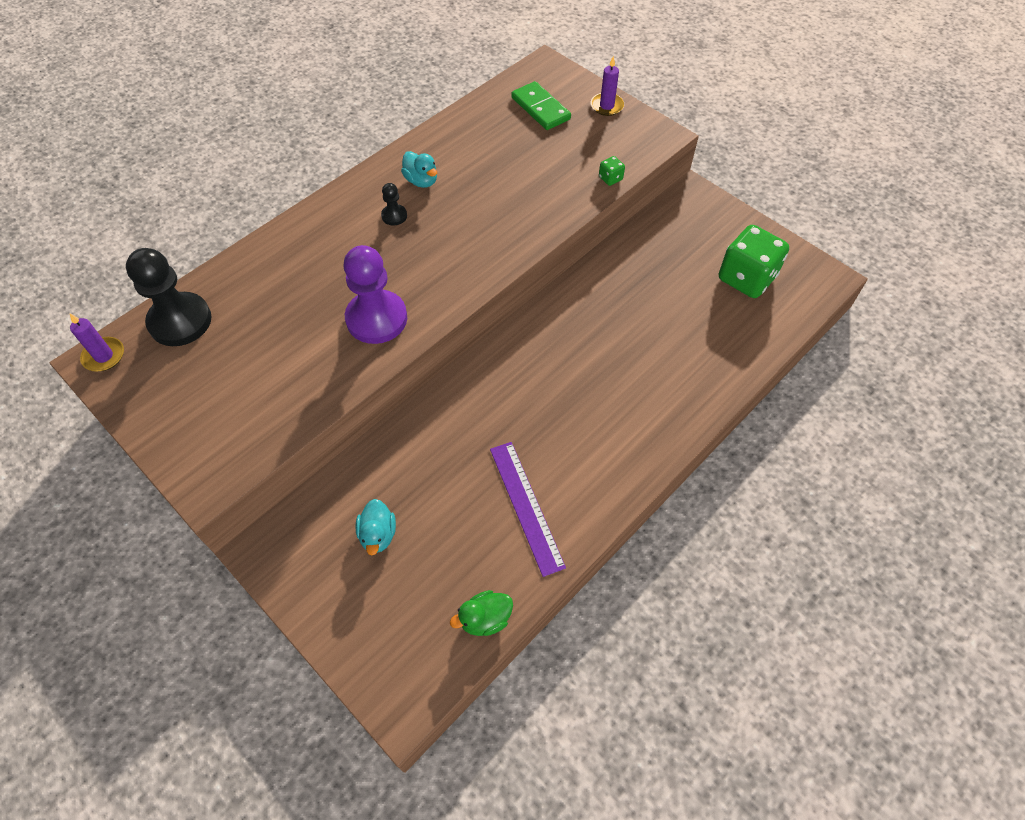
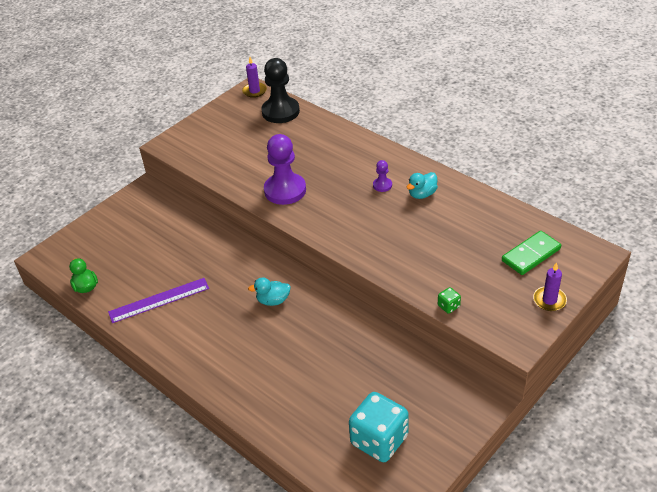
camera: 90 degrees right, 15 degrees down
turquoise duck [355,499,396,555] -> turquoise duck moved to [248,277,291,306]
black pawn [381,183,407,225] -> purple pawn [373,160,392,192]
green dice [719,225,789,298] -> turquoise dice [349,392,409,462]

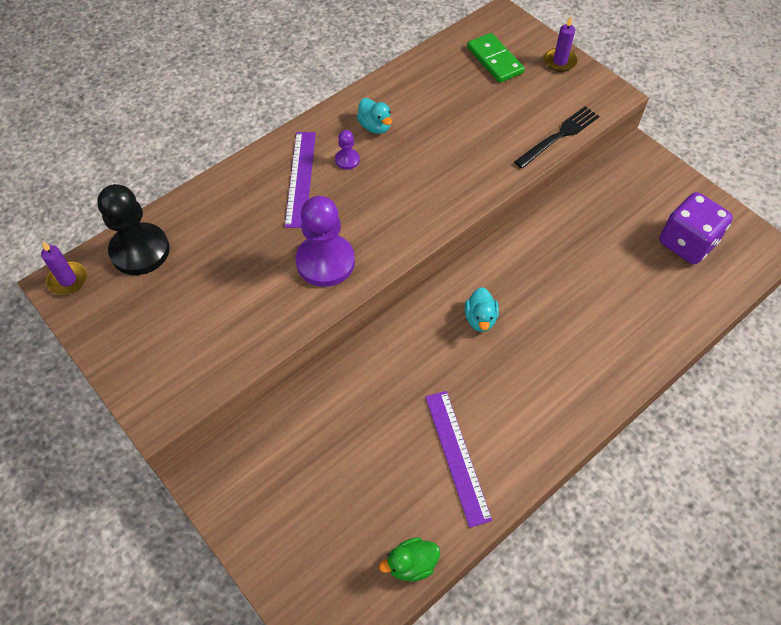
camera: 85 degrees left, 15 degrees up
turquoise dice [349,392,409,462] -> purple dice [659,192,733,264]
green dice [438,287,461,314] -> black fork [514,106,599,168]
none -> purple ruler [285,132,316,228]

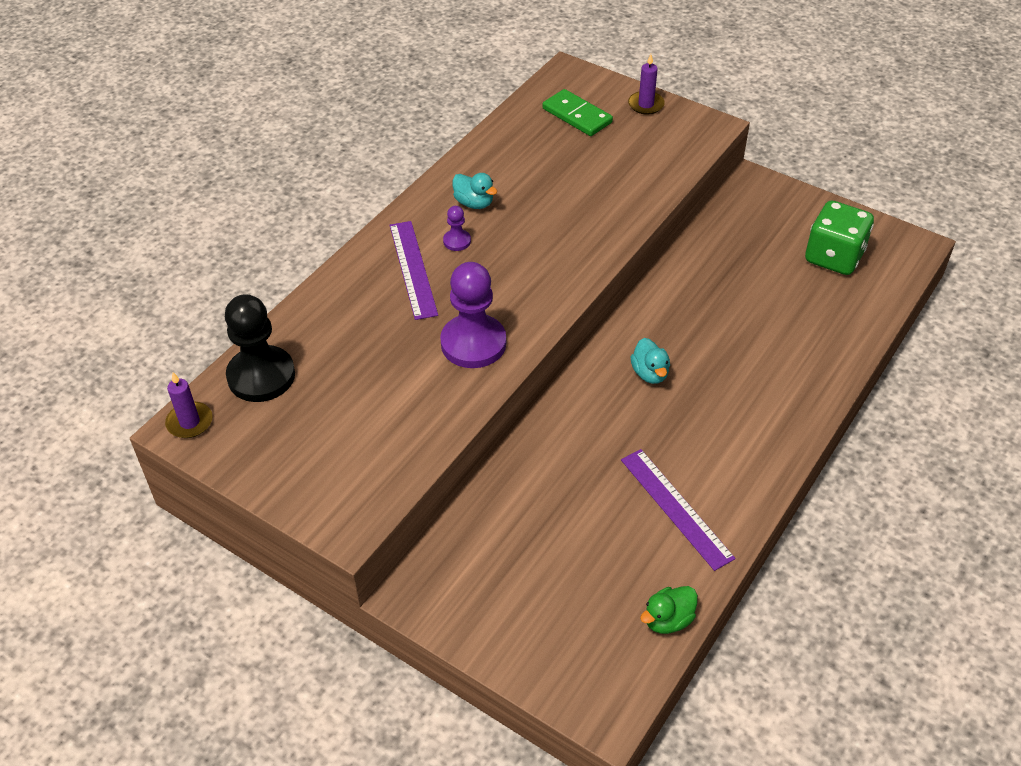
camera: 15 degrees left, 10 degrees down
black fork [514,106,599,168] -> none
purple dice [659,192,733,264] -> green dice [805,201,874,275]

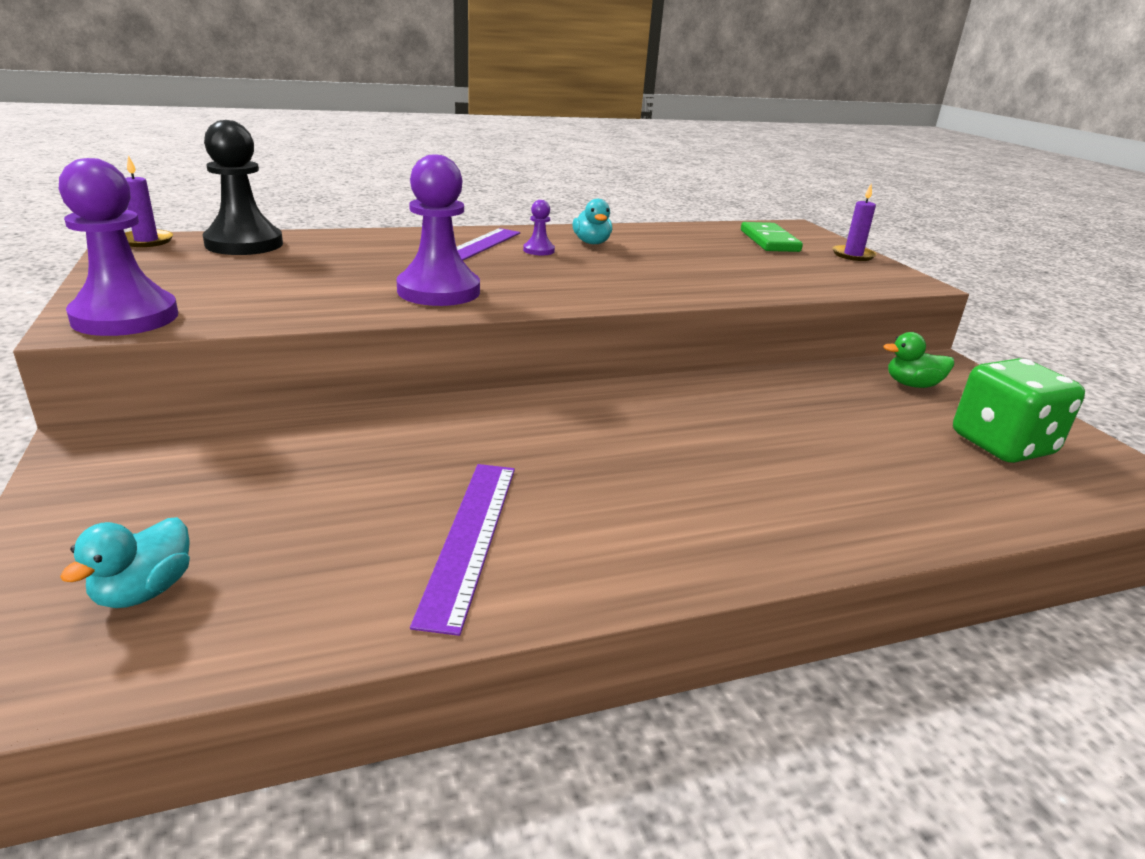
camera: 35 degrees right, 20 degrees down
turquoise duck [631,338,670,384] -> turquoise duck moved to [60,517,190,608]
green duck [640,586,698,634] -> green duck moved to [883,332,954,388]
none -> purple pawn [59,158,178,336]

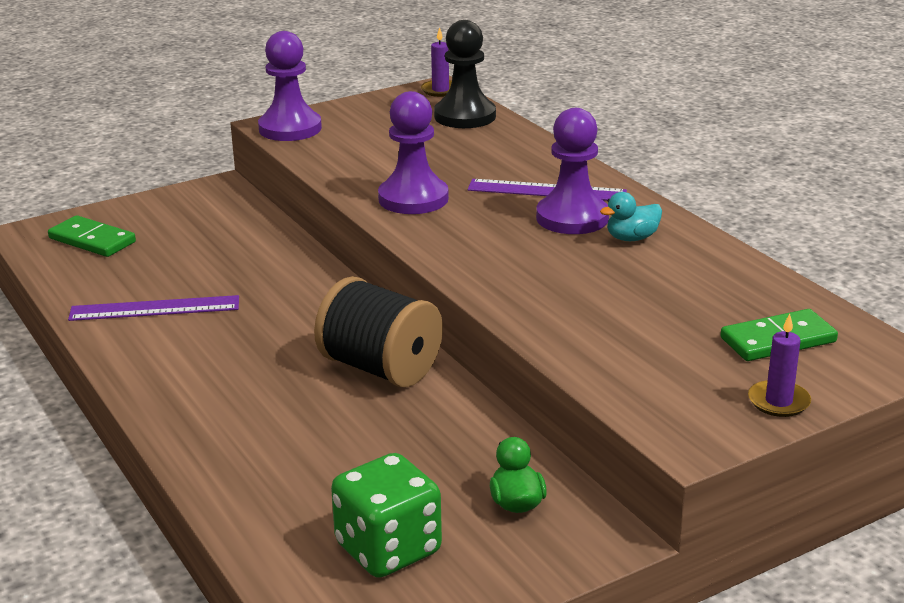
camera: 80 degrees right, 0 degrees up
turquoise duck [60,517,190,608] -> green domino [48,215,136,257]
purple pawn [523,200,555,255] -> purple pawn [536,108,609,234], size x2.19
none -> black spool [314,276,443,387]

